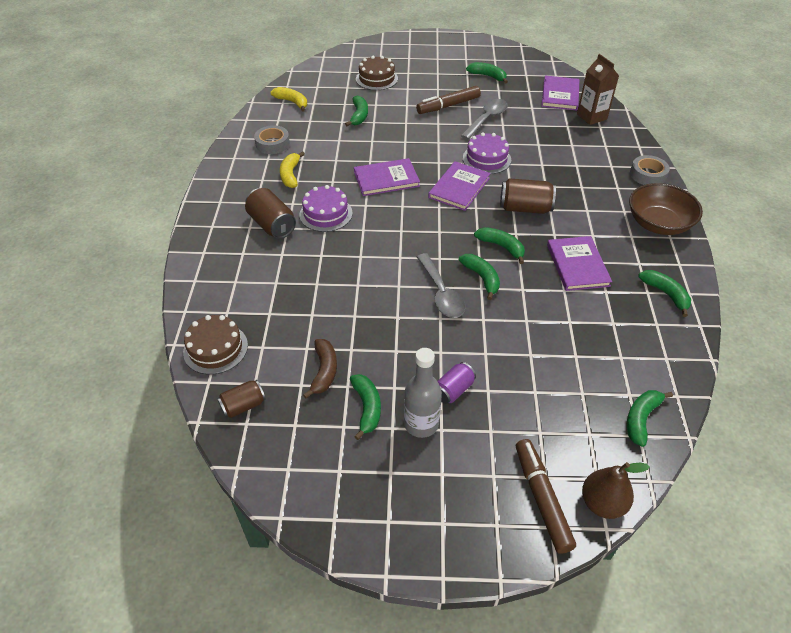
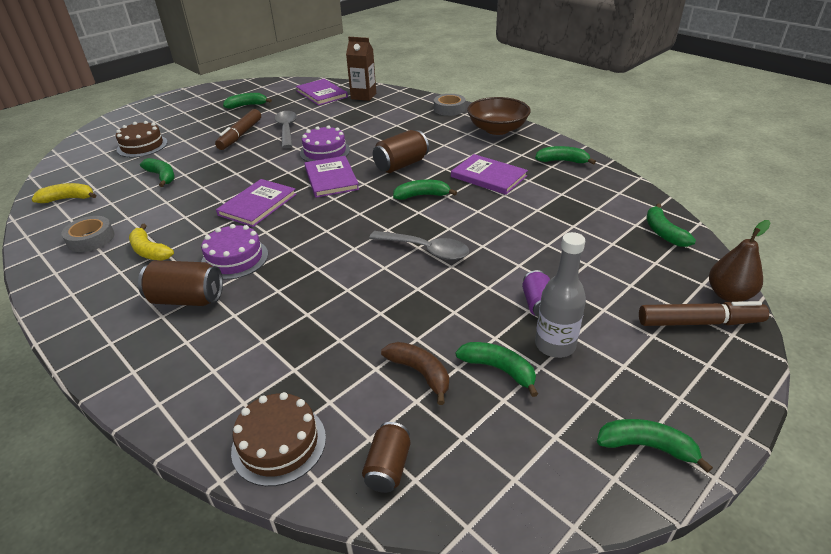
camera: 45 degrees left, 10 degrees down
green banana [459,254,500,300] -> green banana moved to [597,419,713,473]
brown marker [516,439,576,554] -> brown marker turned 150 degrees clockwise [639,301,769,326]

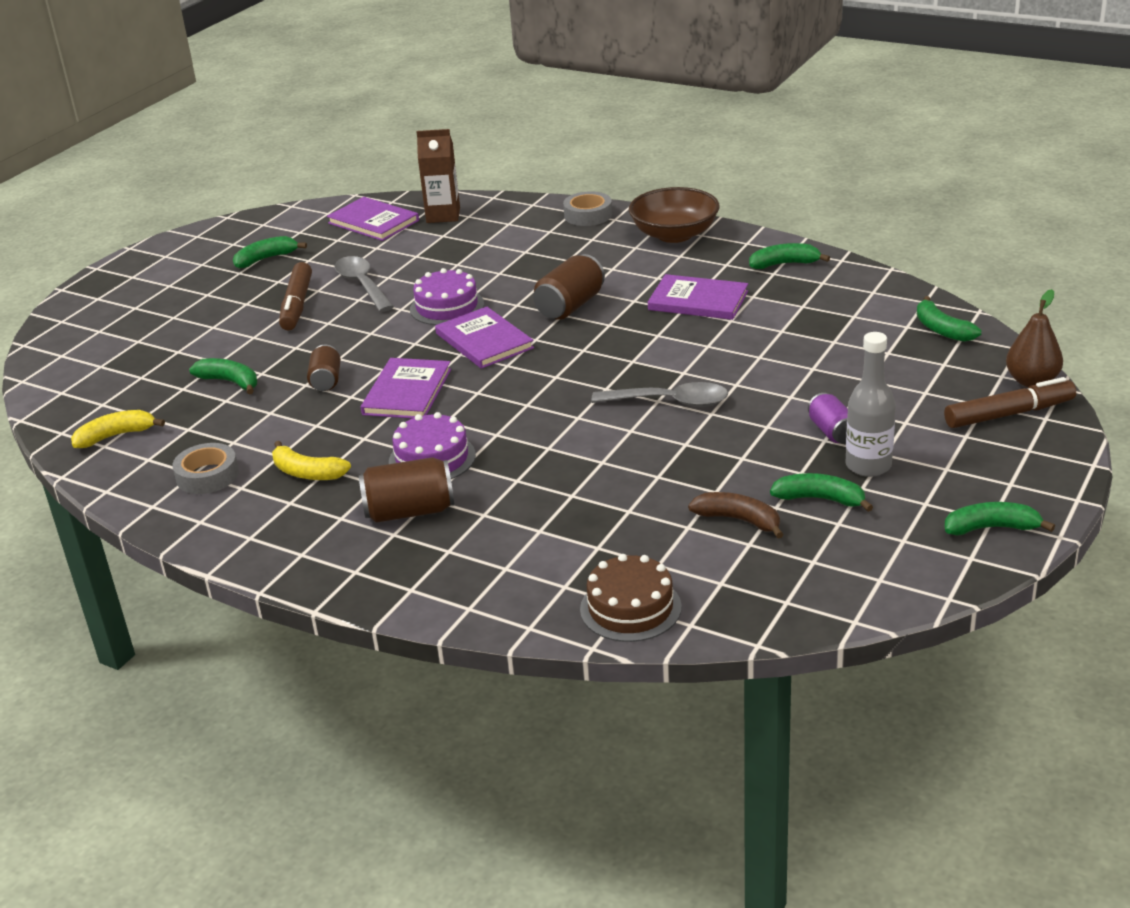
camera: 15 degrees left, 5 degrees down
brown cake [116,121,168,157] -> none
brown can [362,422,411,493] -> brown can moved to [307,344,341,391]
green banana [393,180,457,200] -> none

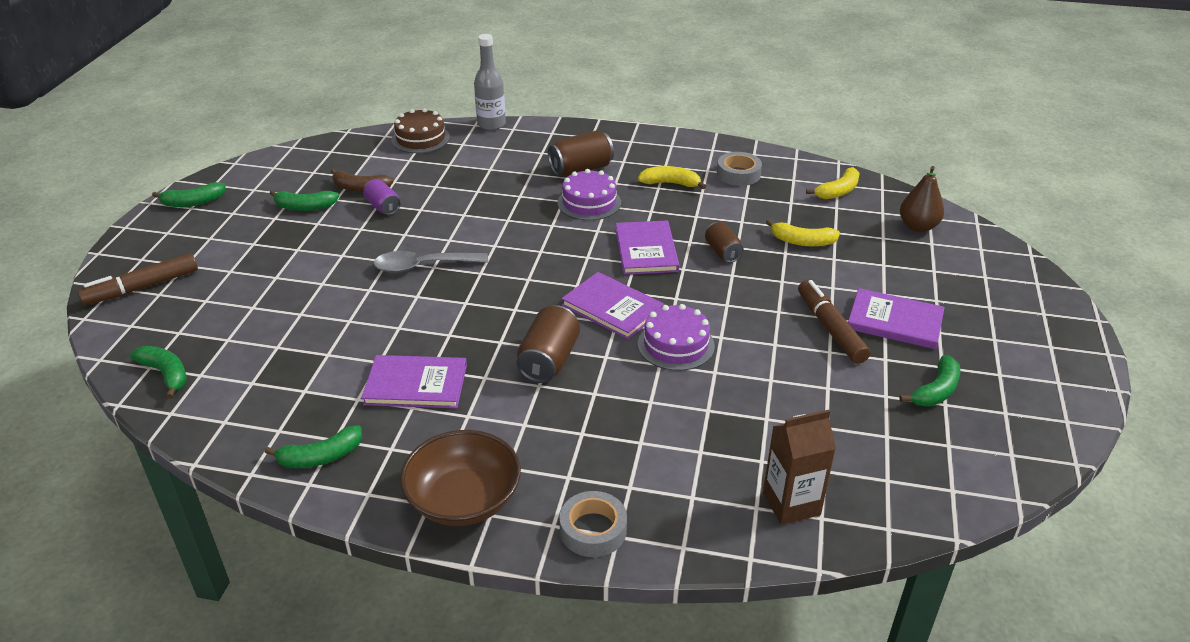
camera: 160 degrees right, 5 degrees up
green banana [189,358,257,395] -> yellow banana [766,219,840,247]
purple book [327,197,419,241] -> purple book moved to [848,288,945,349]
grey spoon [335,256,394,312] -> none
purple can [808,393,848,443] -> purple can moved to [363,179,400,215]
grey bottle [846,332,896,477] -> grey bottle moved to [474,34,506,130]
brown pear [1006,289,1063,387] -> brown pear moved to [900,166,944,232]

